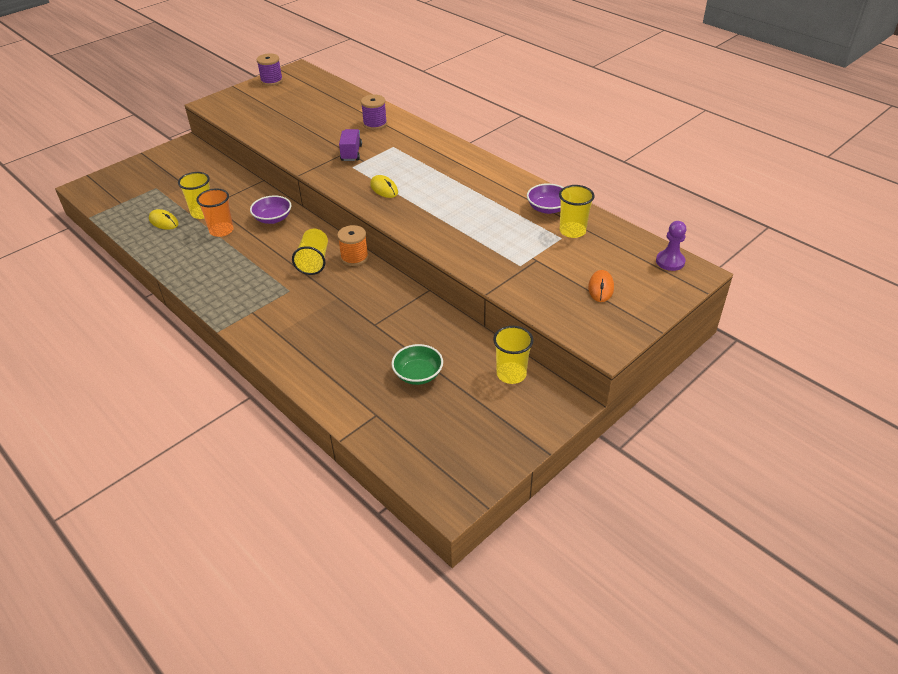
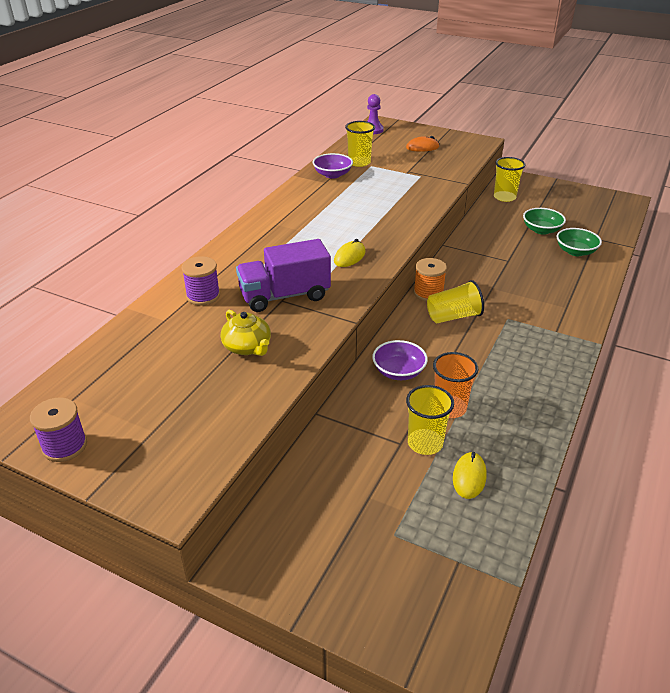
camera: 110 degrees left, 5 degrees down
purple truck [339,129,362,161] -> purple truck [236,239,331,312], size x1.67
none -> yellow teapot [221,310,271,356]
none -> green bowl [557,228,602,256]

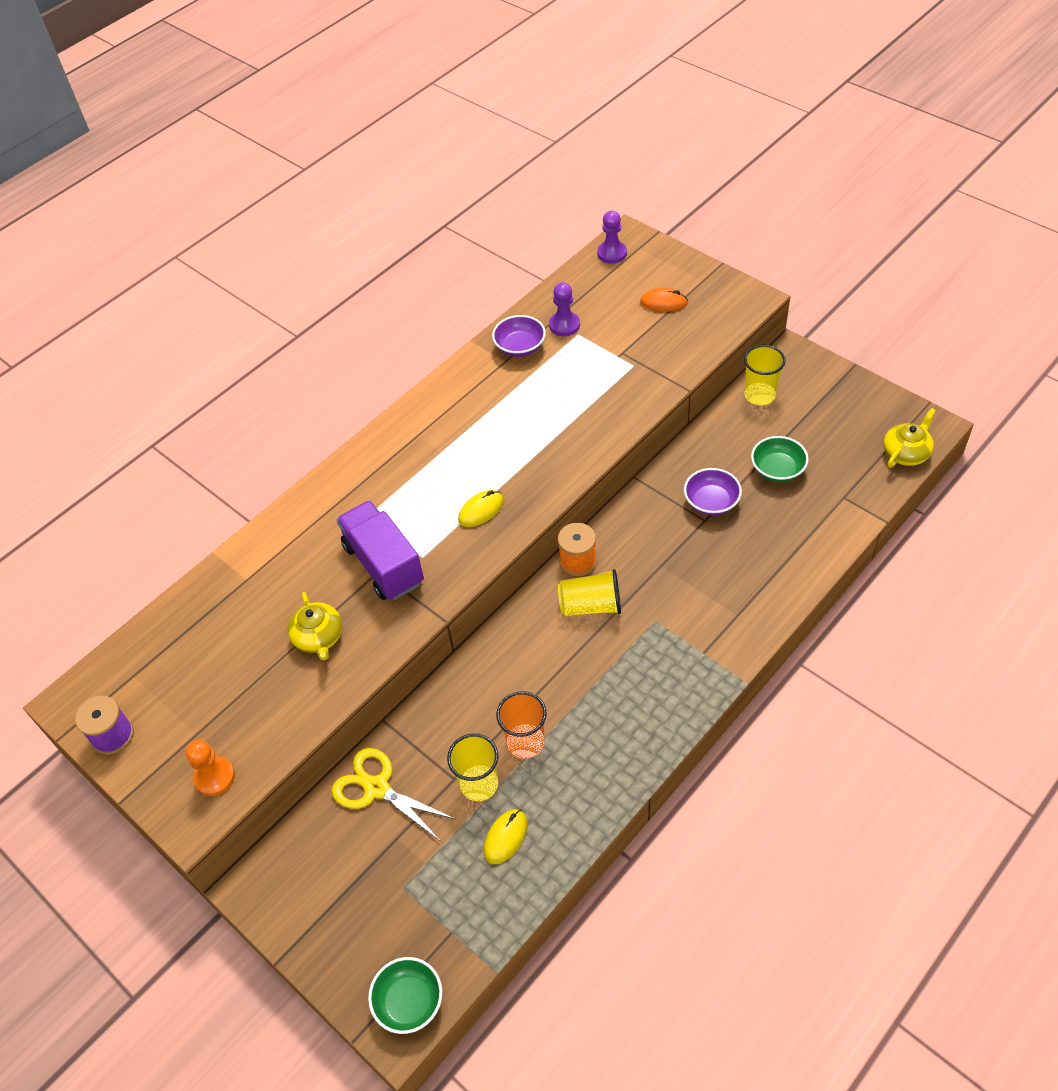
camera: 20 degrees right, 15 degrees up
purple spool [182,256,220,305] -> none
purple truck [236,239,331,312] -> purple truck turned 60 degrees clockwise [336,501,424,600]
yellow cup [345,121,375,167] -> purple pawn [549,283,580,336]
purple bowl [372,340,428,380] -> purple bowl moved to [684,468,742,515]
green bowl [557,228,602,256] -> green bowl moved to [368,957,442,1034]
none -> orange pawn [186,740,235,796]
none -> yellow scissors [332,748,455,840]
none -> yellow teapot [884,408,936,468]

